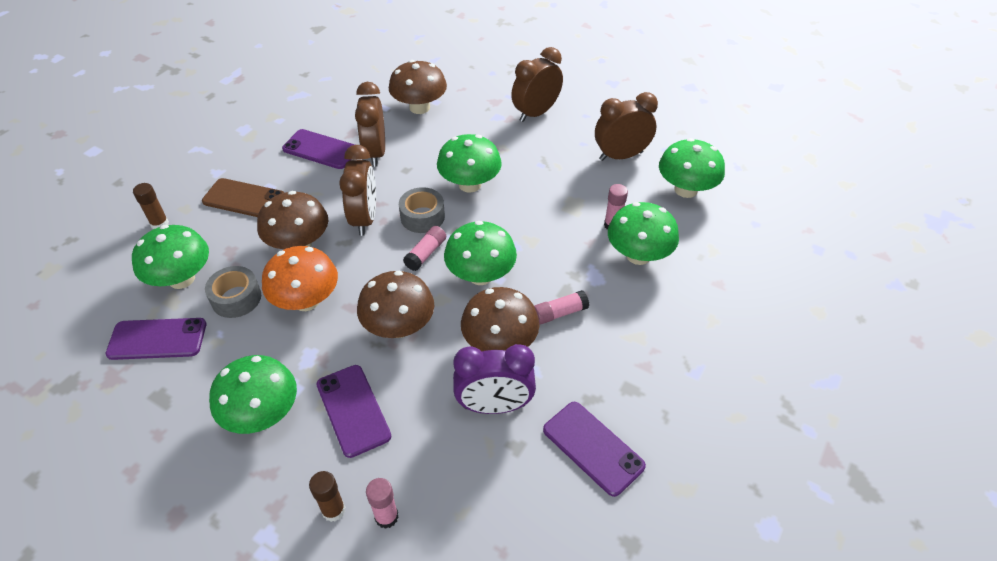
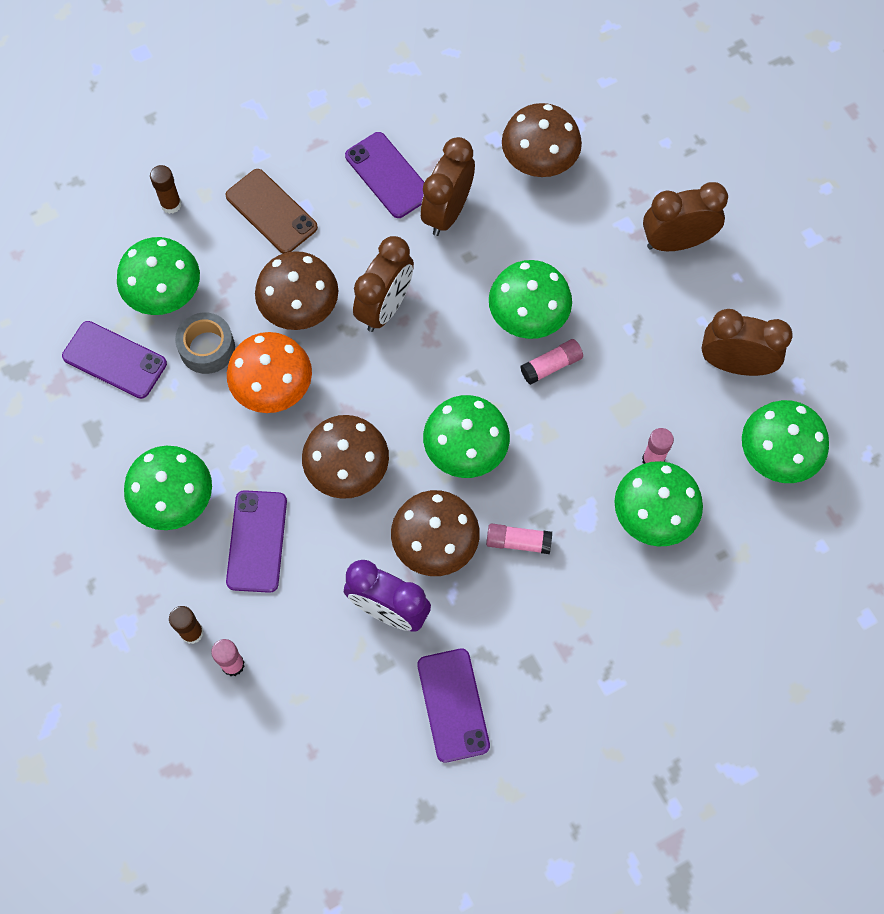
camera: 30 degrees right, 20 degrees up
grey tape [399,187,445,233] -> none
pink glue stick [403,226,446,271] -> pink glue stick moved to [521,339,583,385]

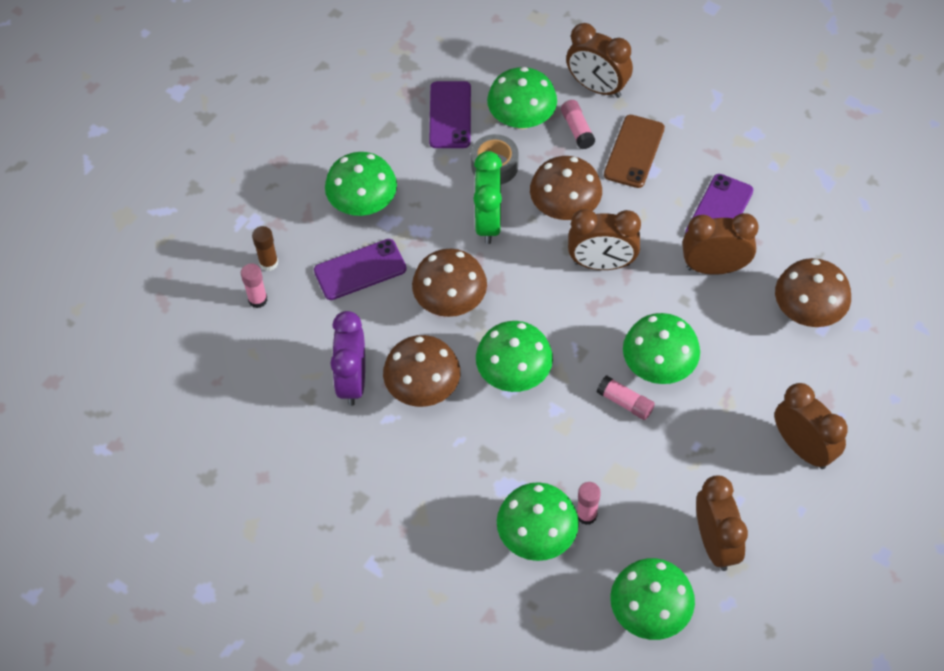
camera: 65 degrees right, 10 degrees down
brown glue stick [150,165,182,214] -> brown clock [566,23,633,98]
orange mushroom [227,332,312,413] -> green clock [473,151,502,244]
purple phone [417,649,490,763] -> none
pink glue stick [486,523,552,554] -> pink glue stick moved to [561,100,595,149]

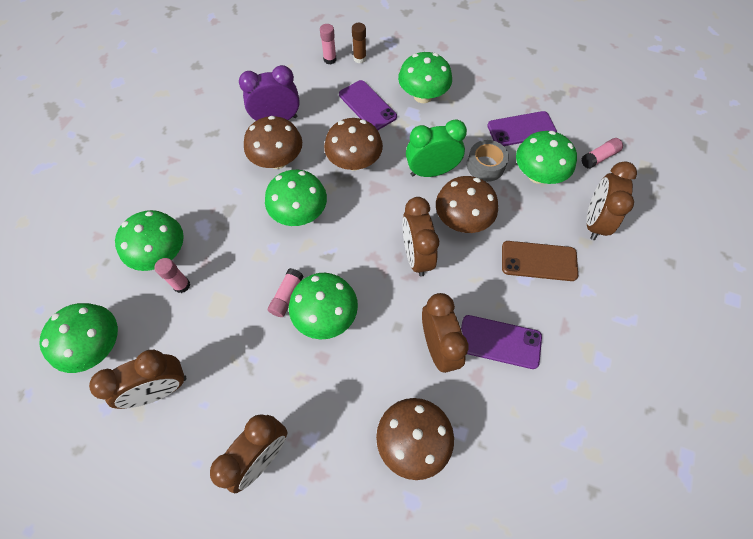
camera: 75 degrees right, 5 degrees up
pink glue stick [561,100,595,149] -> pink glue stick moved to [581,138,623,168]

